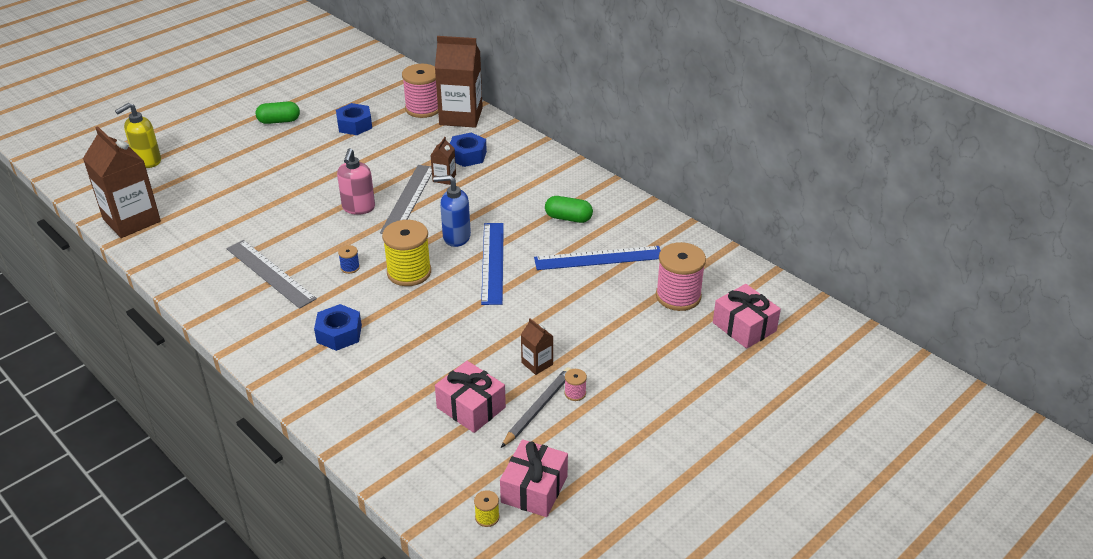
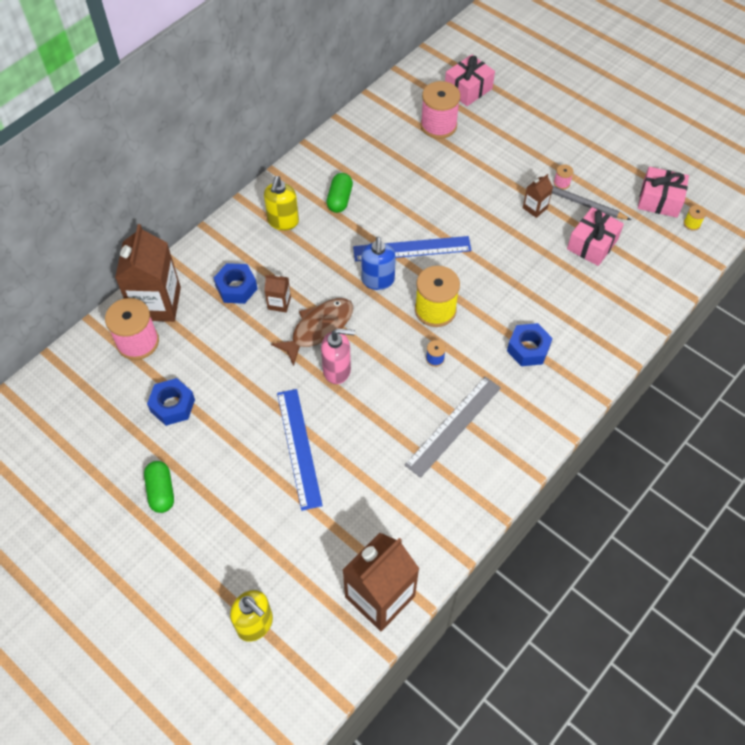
camera: 95 degrees left, 20 degrees up
grey ruler [380,165,432,234] -> brown fish [271,298,353,366]
blue ruler [534,246,661,270] -> blue ruler moved to [277,389,323,511]
none -> yellow soap dispenser [264,176,299,230]

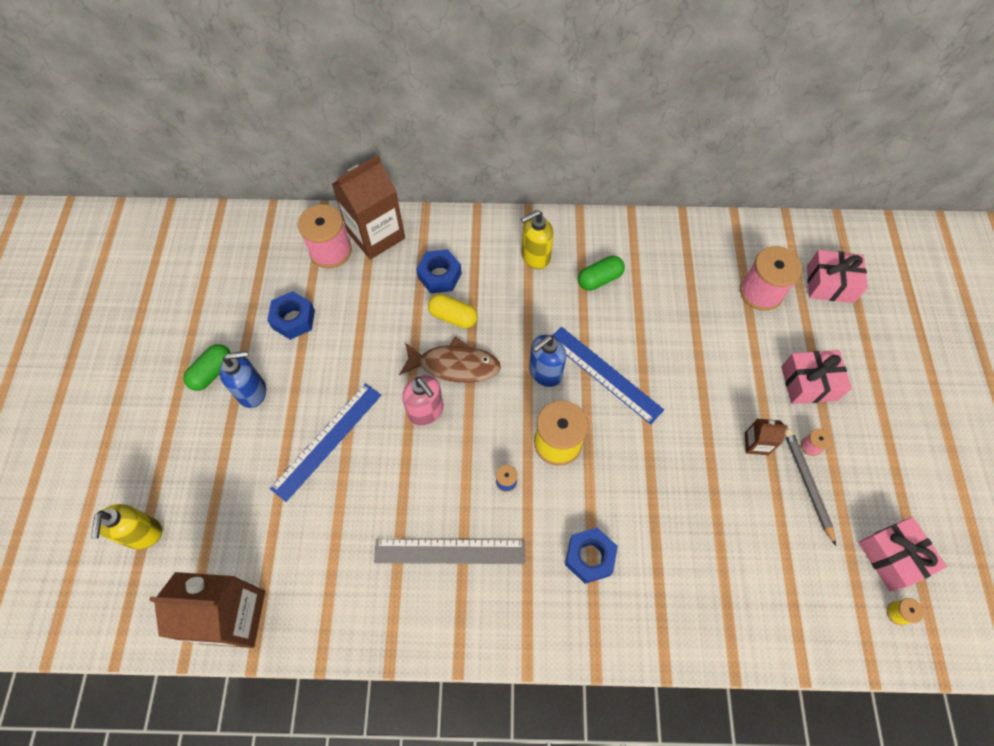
camera: 50 degrees right, 5 degrees up
brown carton [264,274,291,312] -> yellow capsule [428,294,477,328]
pink gift [567,207,624,266] -> pink gift moved to [781,350,852,404]
none -> blue soap dispenser [219,351,266,408]

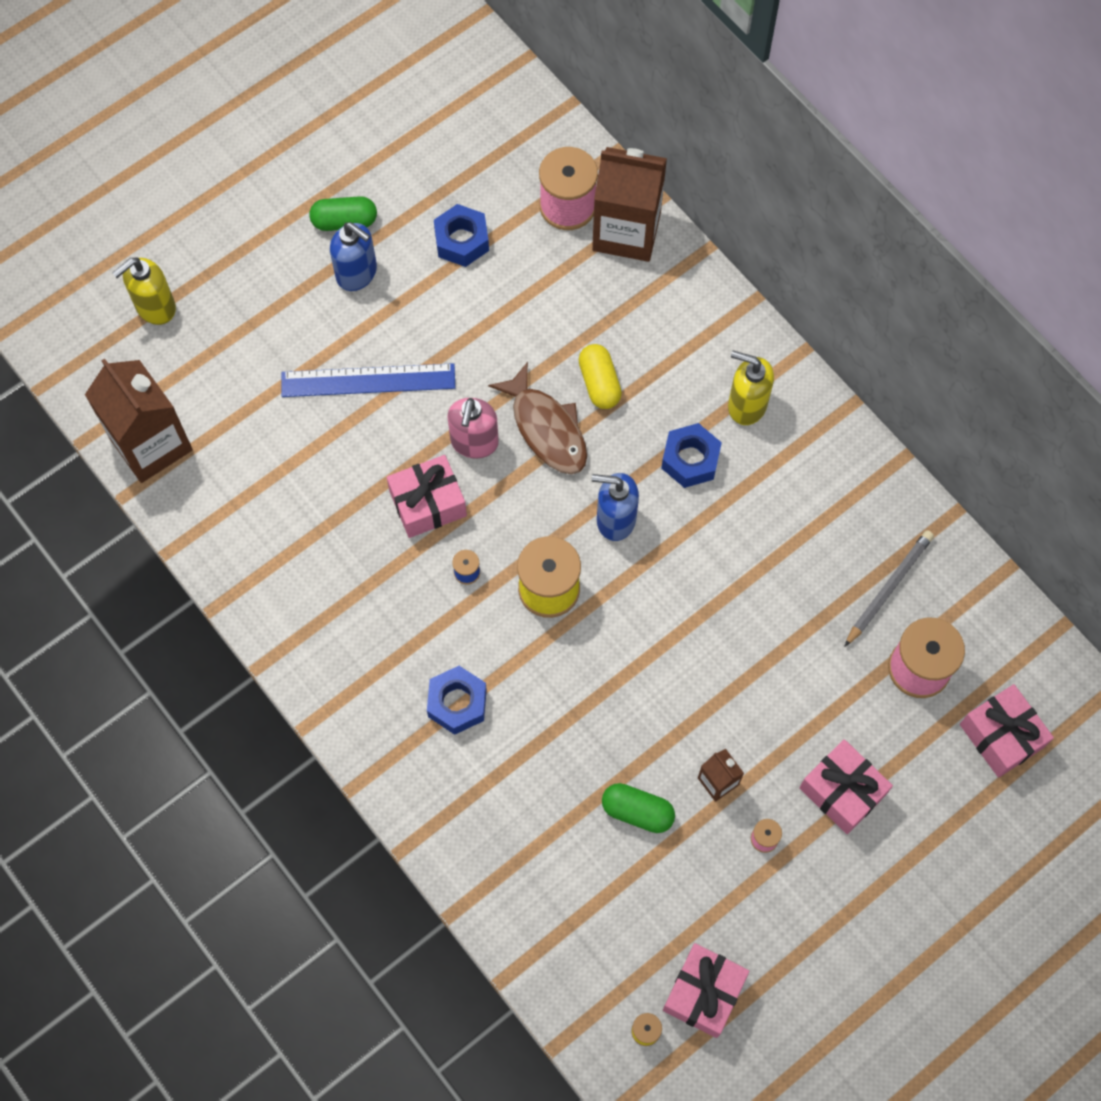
camera: 50 degrees right, 5 degrees up
grey ruler [374,539,525,564] -> none
blue nut [416,249,462,293] -> blue nut moved to [661,423,722,488]
blue ruler [552,327,664,425] -> none
green capsule [578,256,625,291] -> green capsule moved to [602,783,675,833]
grey pencil [785,429,836,546] -> grey pencil moved to [844,530,934,647]
none -> pink gift [387,455,467,538]

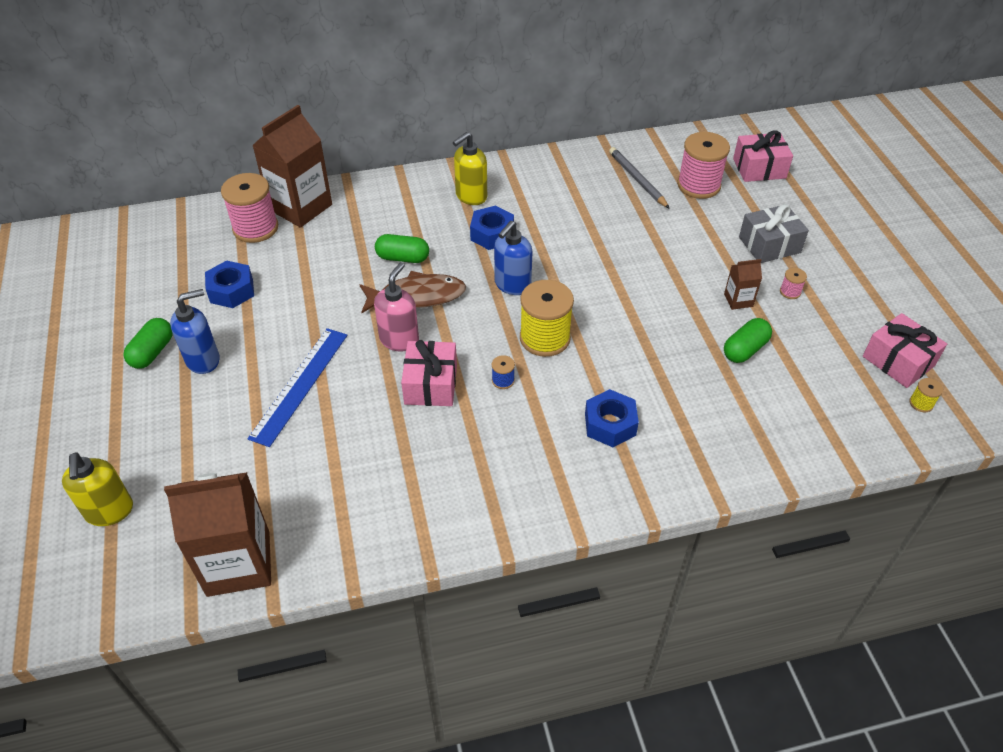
camera: 65 degrees left, 20 degrees down
pink soap dispenser [448,398,499,459] -> pink soap dispenser turned 105 degrees counterclockwise [374,262,419,352]
yellow capsule [579,344,622,409] -> green capsule [375,234,429,263]
pink gift [799,739,893,834] -> grey gift [739,204,809,263]

